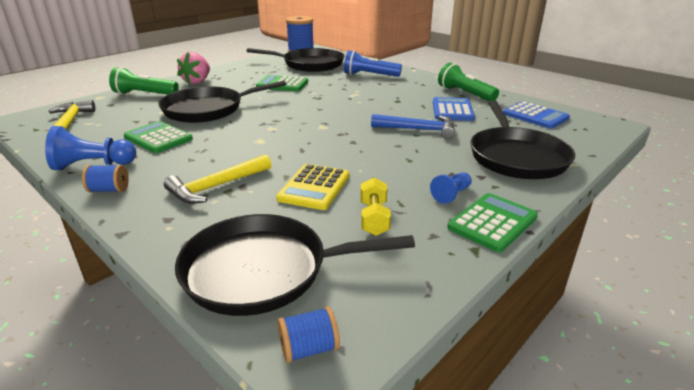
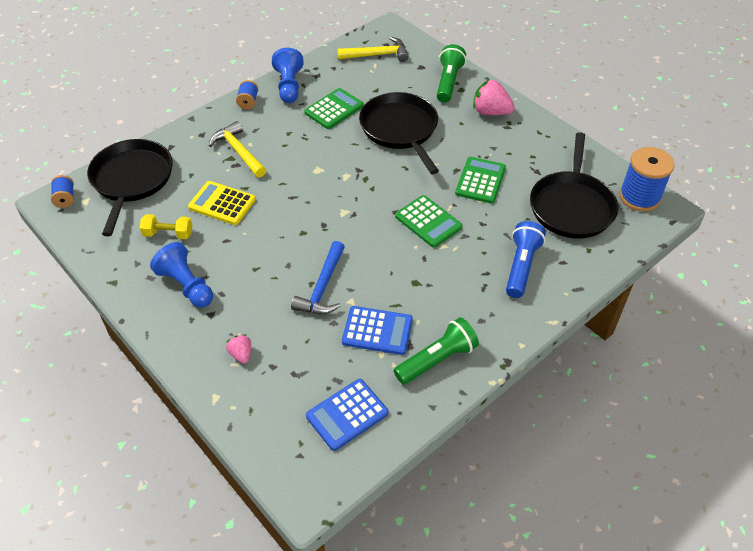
camera: 95 degrees right, 20 degrees up
blue pawn [430,172,472,204] -> blue pawn [150,242,213,308], size x1.71
green calculator [447,193,538,252] -> green calculator moved to [395,195,462,248]
black pan [470,100,575,179] -> pink strawberry [226,334,251,364]

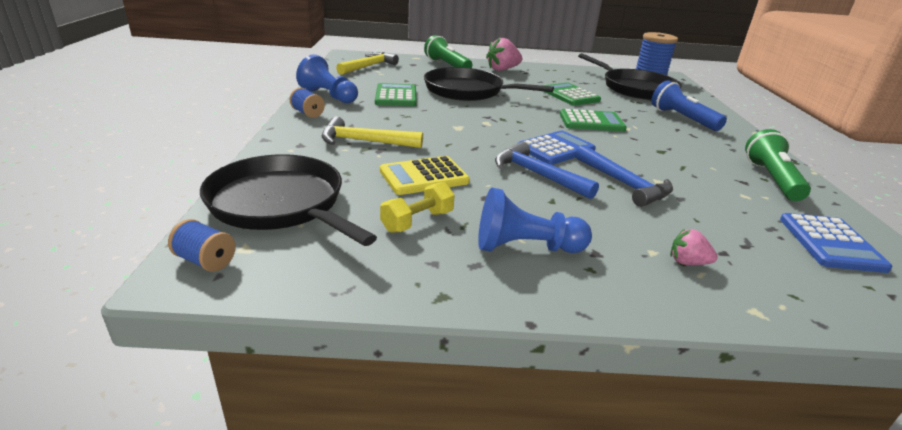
camera: 50 degrees left, 20 degrees down
blue calculator [342,306,413,355] -> blue calculator moved to [517,131,596,165]
none -> blue hammer [495,142,599,199]

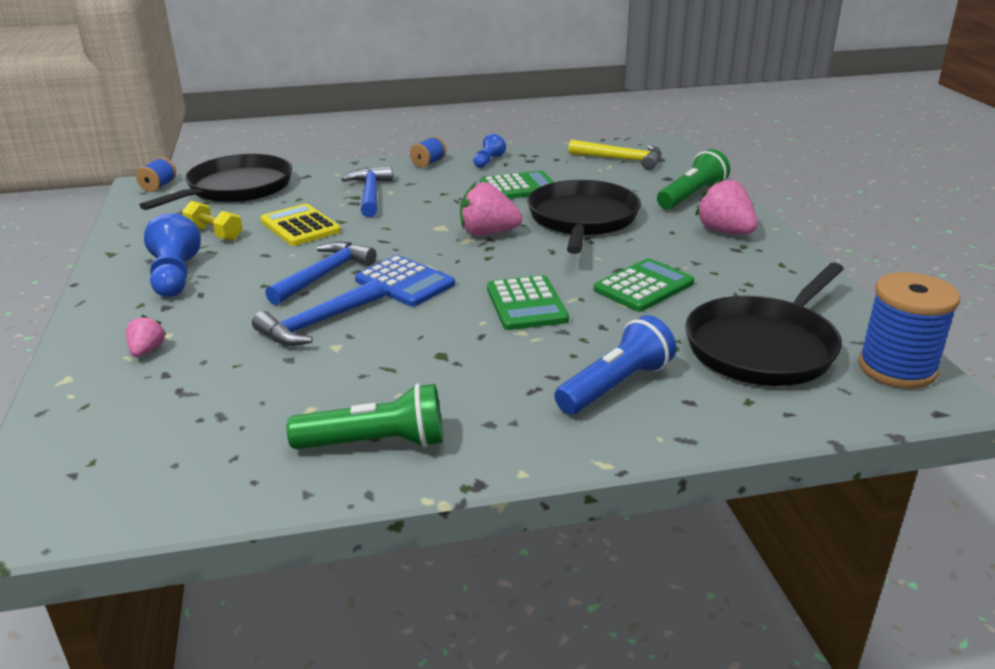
camera: 80 degrees right, 0 degrees up
blue pawn [296,54,358,103] -> blue pawn [473,134,506,168], size x0.59
yellow hammer [322,116,423,148] -> blue hammer [341,166,393,217]
blue calculator [780,213,892,273] -> none
none -> pink strawberry [460,182,522,235]

